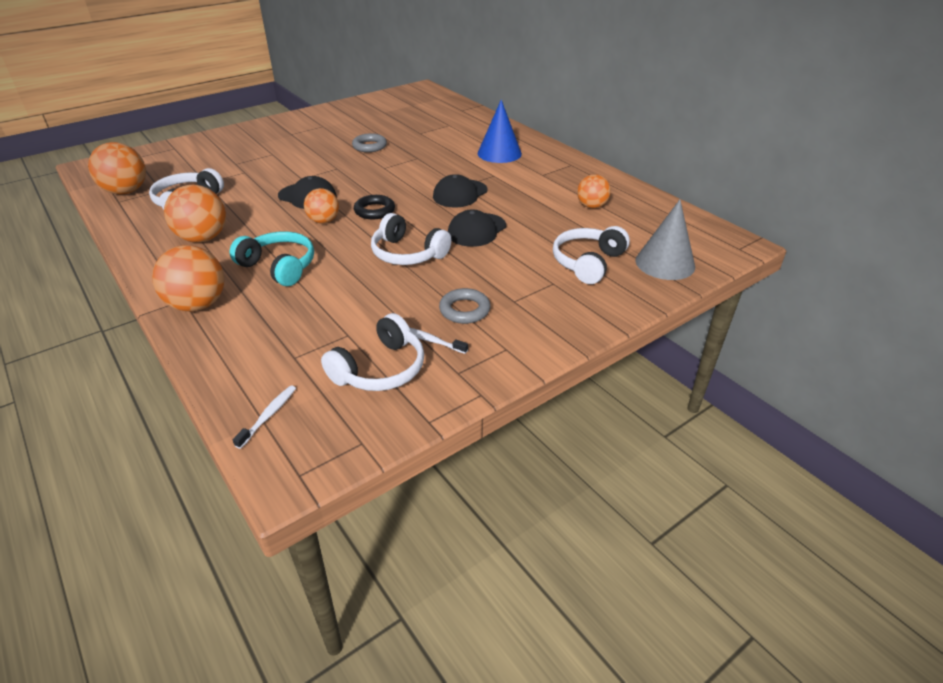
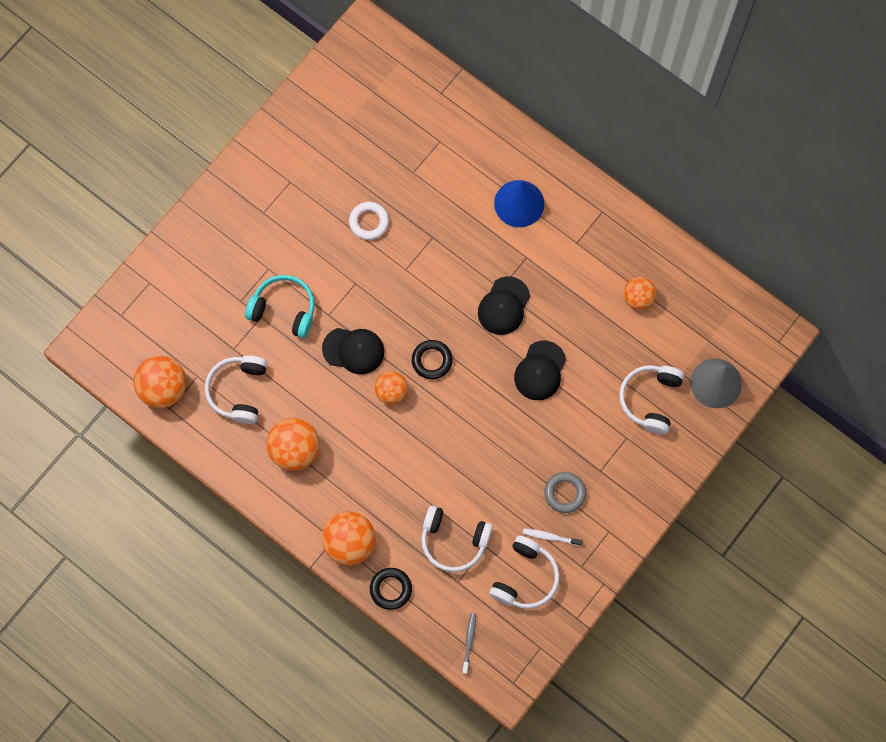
camera: 15 degrees left, 35 degrees up
turquoise headphones [230,231,314,286] -> turquoise headphones moved to [245,275,315,338]
white toothbrush [233,385,296,449] -> grey toothbrush [462,613,476,674]
grey ring [352,133,387,152] -> white ring [349,202,389,240]
white headphones [371,213,451,265] -> white headphones moved to [421,506,493,572]
none -> black ring [370,568,412,610]

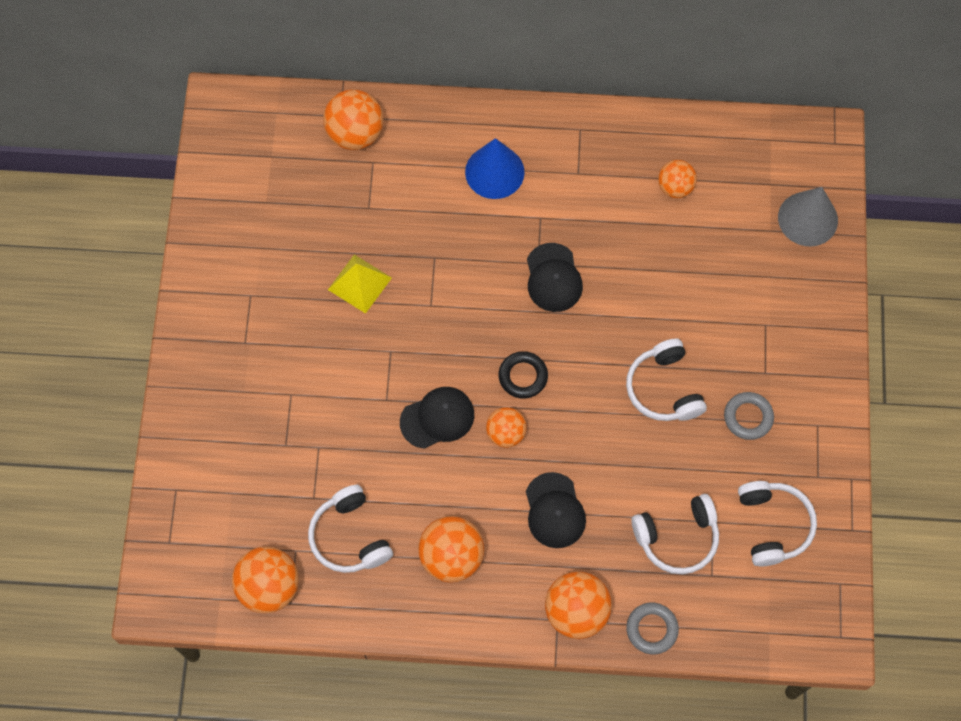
camera: 35 degrees left, 5 degrees down
turquoise headphones [245,275,315,338] -> none
white ring [349,202,389,240] -> yellow pyramid [328,254,392,314]
black ring [370,568,412,610] -> grey ring [626,603,679,654]
grey toothbrush [462,613,476,674] -> none
black cap [514,341,566,400] -> black cap moved to [526,472,586,548]
white toothbrush [523,529,583,546] -> none
white headphones [619,365,684,434] -> white headphones moved to [626,339,707,421]
none -> orange ball [323,89,383,150]

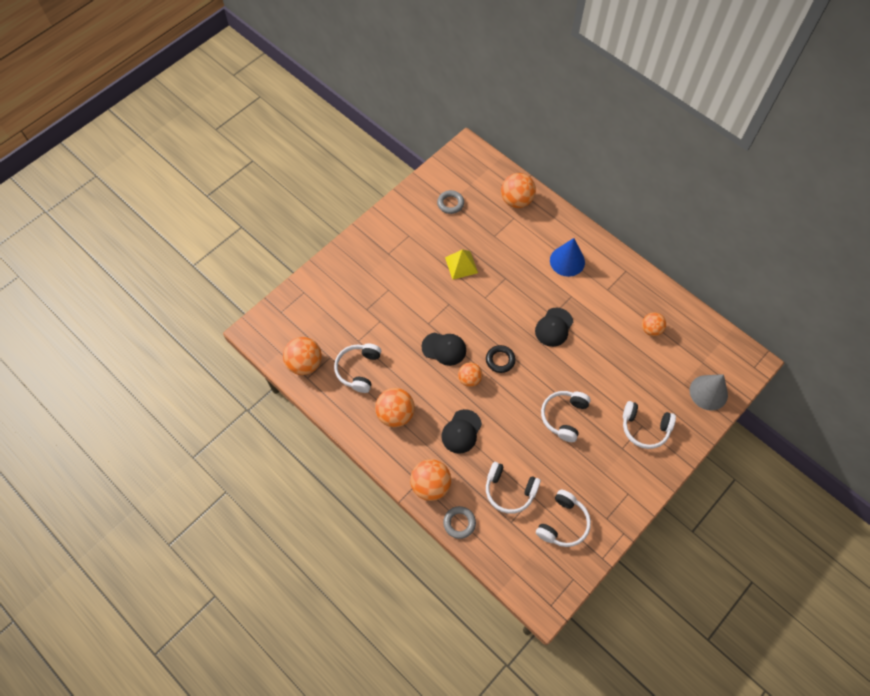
camera: 40 degrees right, 5 degrees down
grey ring [724,392,774,440] -> grey ring moved to [437,190,464,214]
none -> white headphones [623,401,676,449]

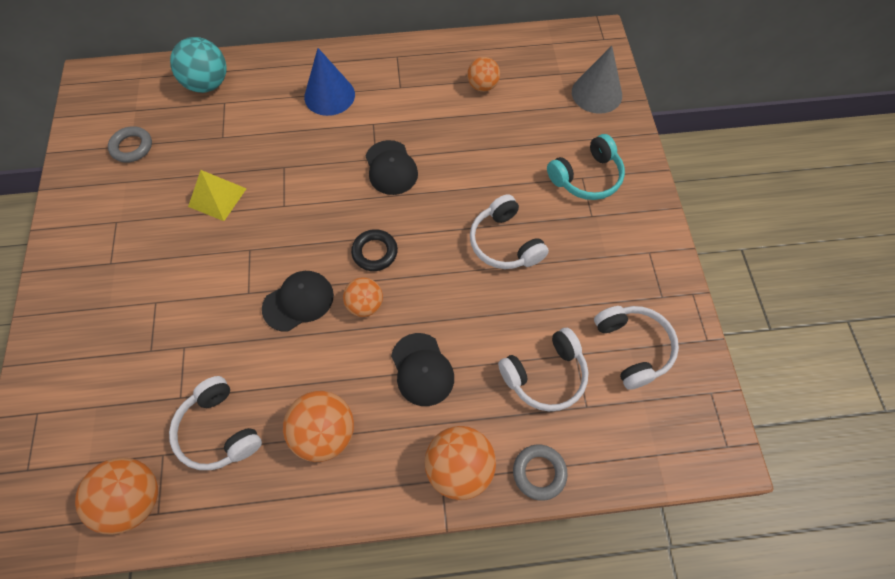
camera: 50 degrees left, 0 degrees up
orange ball [501,173,536,208] -> turquoise ball [170,37,226,93]
white headphones [623,401,676,449] -> turquoise headphones [547,134,625,200]

